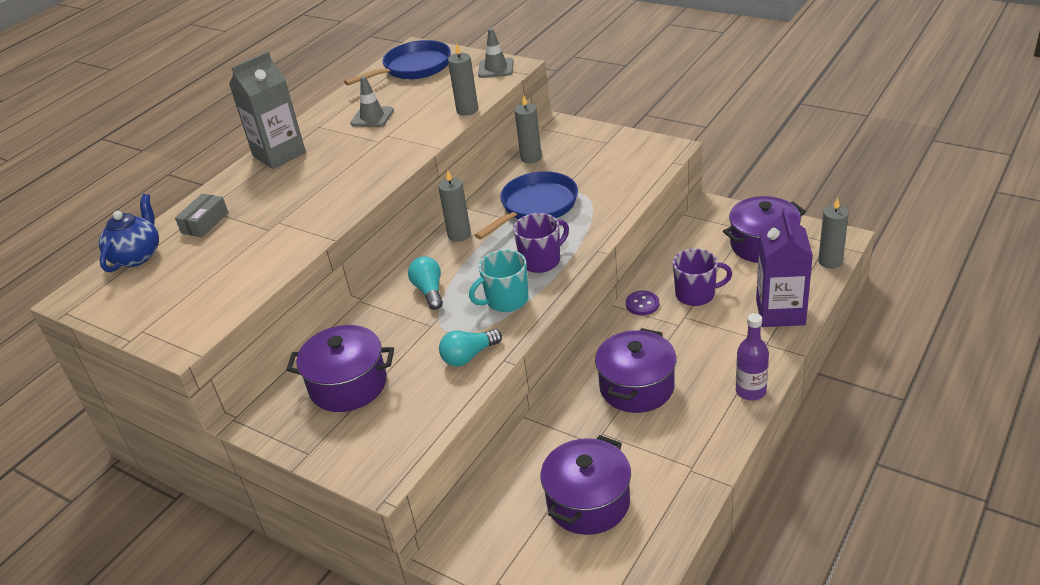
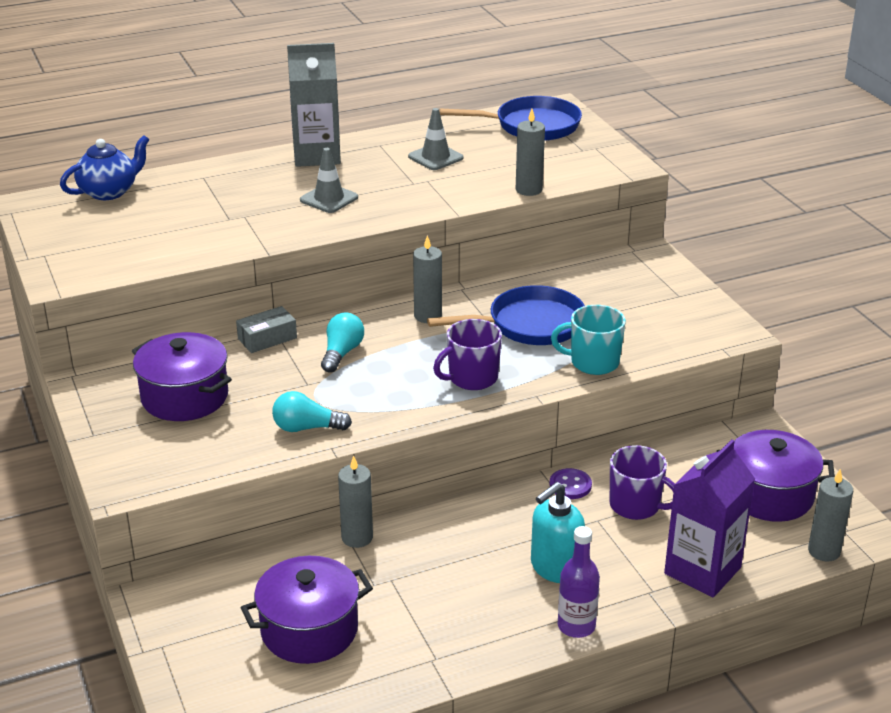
camera: 30 degrees right, 5 degrees down
grey box [175,194,228,237] -> grey box moved to [236,306,297,353]
turquoise mug [469,250,528,312] -> turquoise mug moved to [551,305,626,375]
grey traffic cone [478,28,514,78] -> grey traffic cone moved to [300,148,358,213]
purple mug [513,213,569,273] -> purple mug turned 150 degrees clockwise [433,319,502,390]
grey candle [515,95,542,163] -> grey candle moved to [338,456,373,548]
purple pot [595,328,677,413] -> none
none -> turquoise soap dispenser [531,482,585,583]

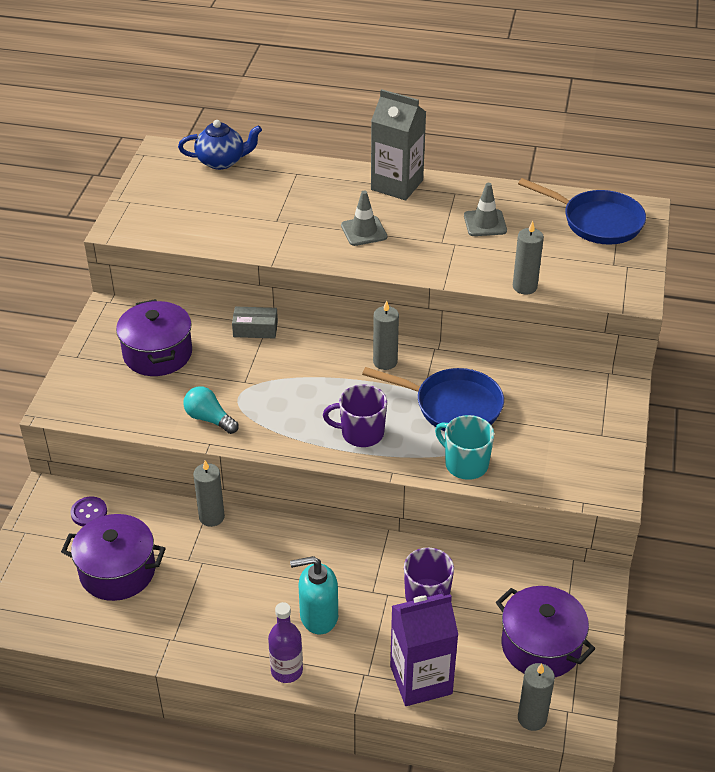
camera: 35 degrees right, 10 degrees up
turquoise light bulb [321,312,364,373] -> none
purple button [550,468,592,499] -> purple button moved to [71,496,107,526]

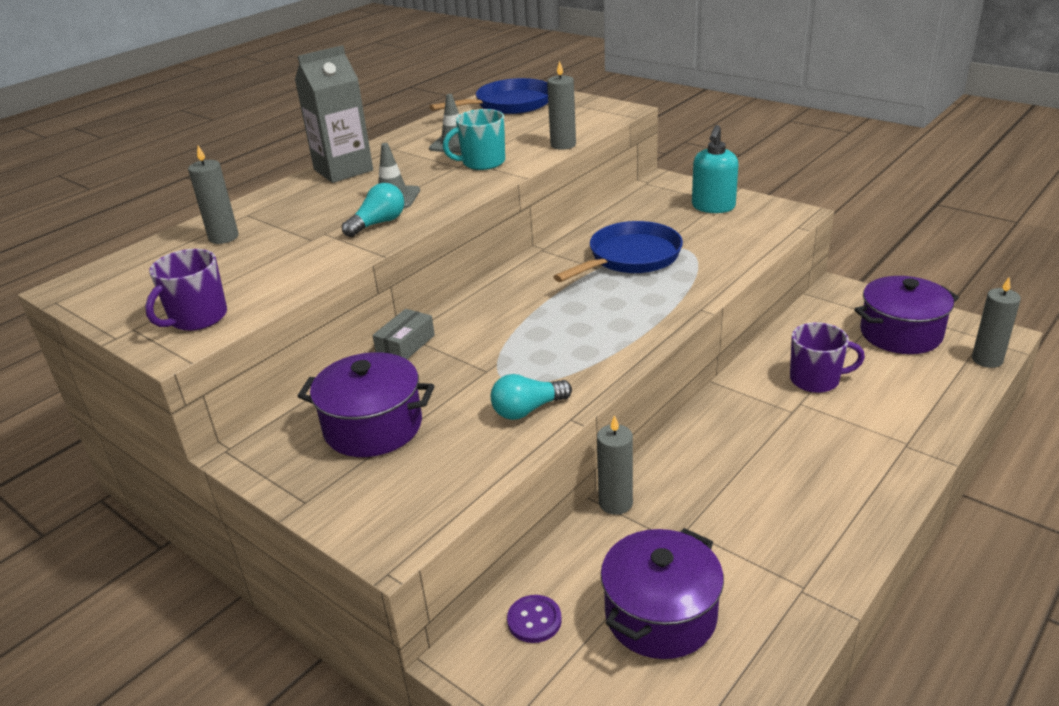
camera: 60 degrees left, 10 degrees down
blue teapot [178,120,262,170] -> none
purple bottle [268,602,303,683] -> none
turquoise soap dispenser [290,556,338,634] -> turquoise soap dispenser moved to [692,125,739,213]
purple mug [323,384,387,447] -> purple mug moved to [145,249,227,331]
grey candle [373,300,399,370] -> grey candle moved to [188,145,239,244]
purple carton [390,594,458,706] -> none
turquoise mug [435,415,494,480] -> turquoise mug moved to [443,109,505,170]
none -> turquoise light bulb [342,183,404,237]

